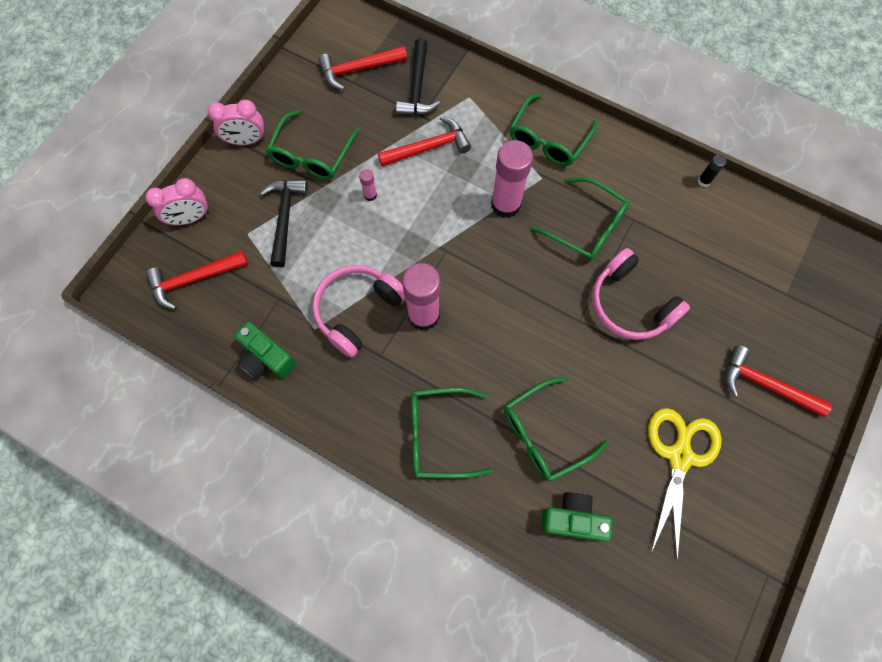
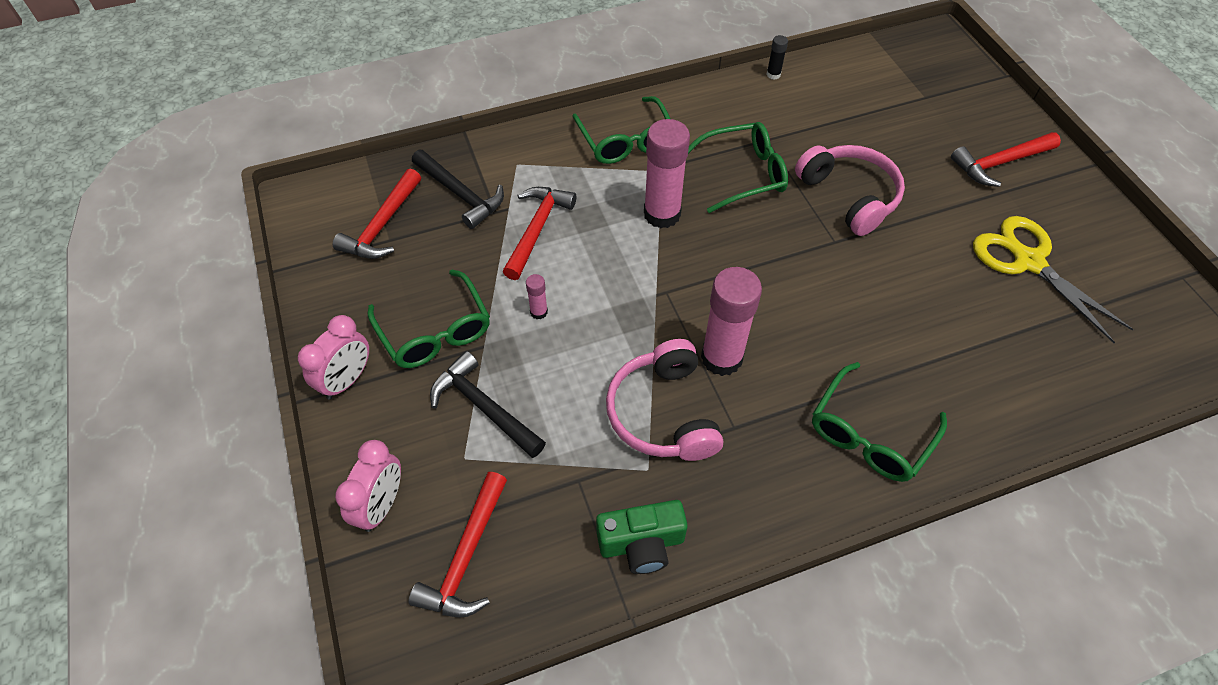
camera: 50 degrees left, 15 degrees down
green glasses [504,377,609,481] -> none
green camera [541,492,613,542] -> none
pink headphones [592,248,690,340] -> pink headphones turned 120 degrees counterclockwise [795,145,905,236]

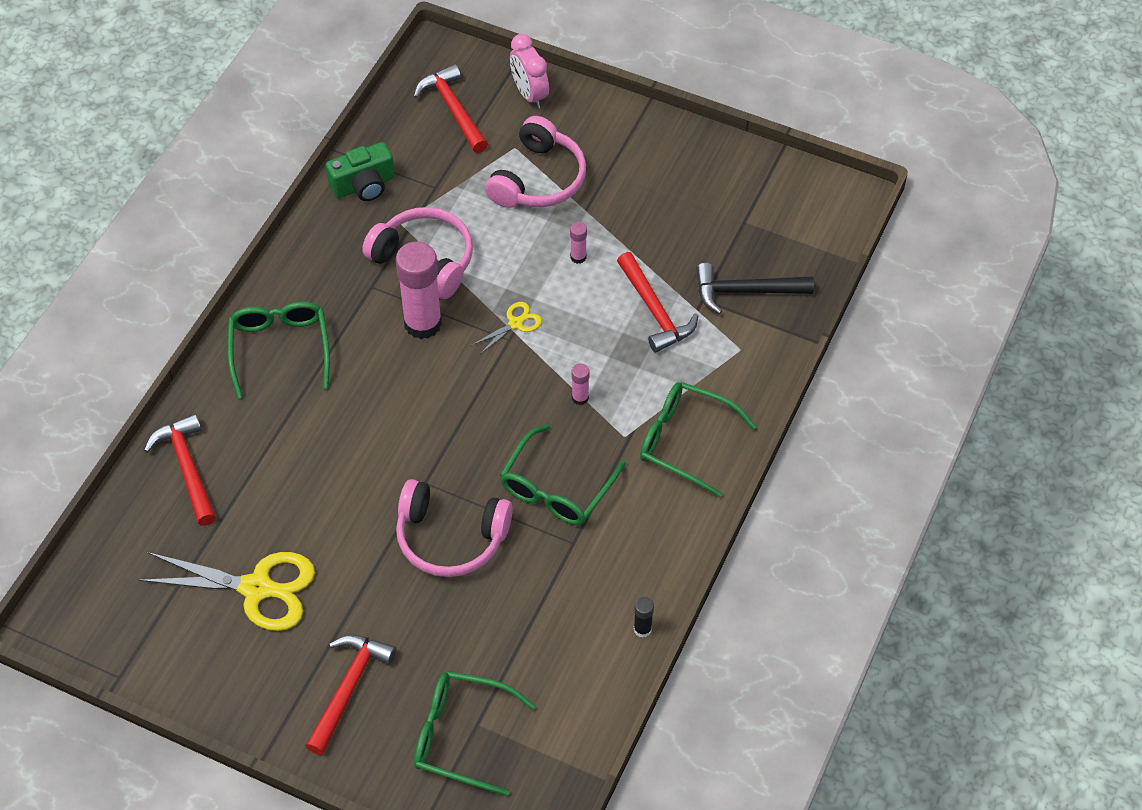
camera: 135 degrees right, 0 degrees up
pink clock [298,315,369,400] -> none
red hammer [333,169,421,259] -> red hammer moved to [144,414,216,526]
green glasses [368,269,490,368] -> green glasses moved to [414,671,536,796]
black hammer [430,351,546,458] -> pink headphones [485,116,586,208]
green camera [596,500,688,574] -> green camera turned 150 degrees counterclockwise [326,142,395,201]
pink glue stick [644,119,690,228] -> pink glue stick [572,363,590,405], size x0.44
none -> yellow scissors [471,302,542,354]

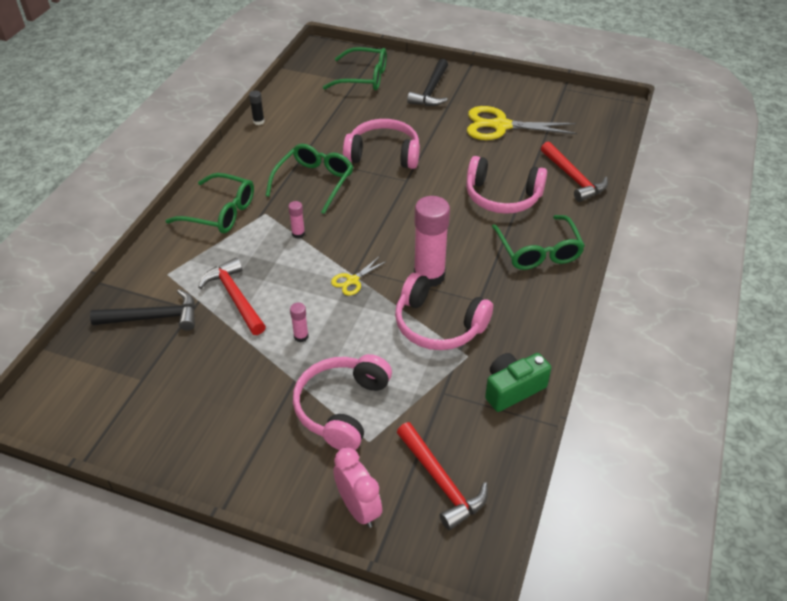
camera: 175 degrees right, 10 degrees down
red hammer [306,635,396,755] -> black hammer [407,59,448,106]
none -> pink headphones [466,156,547,214]

